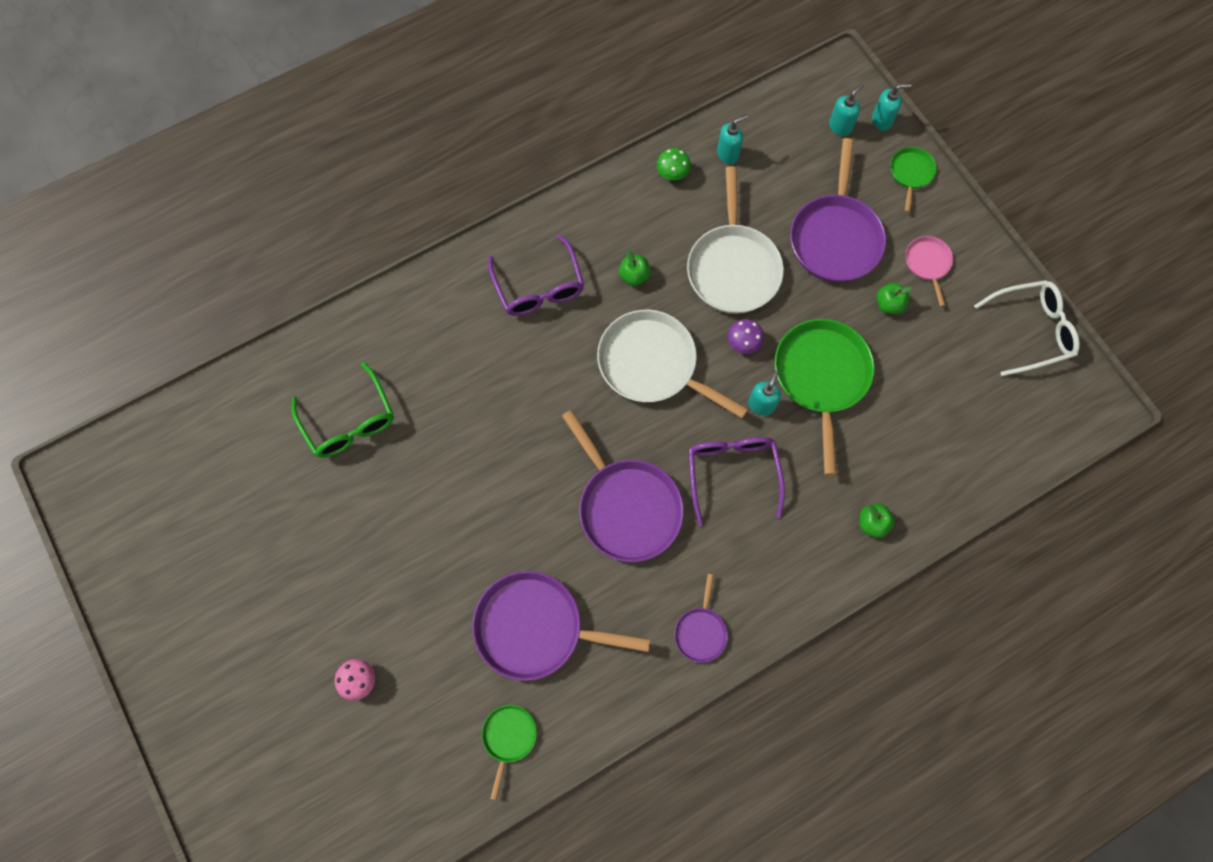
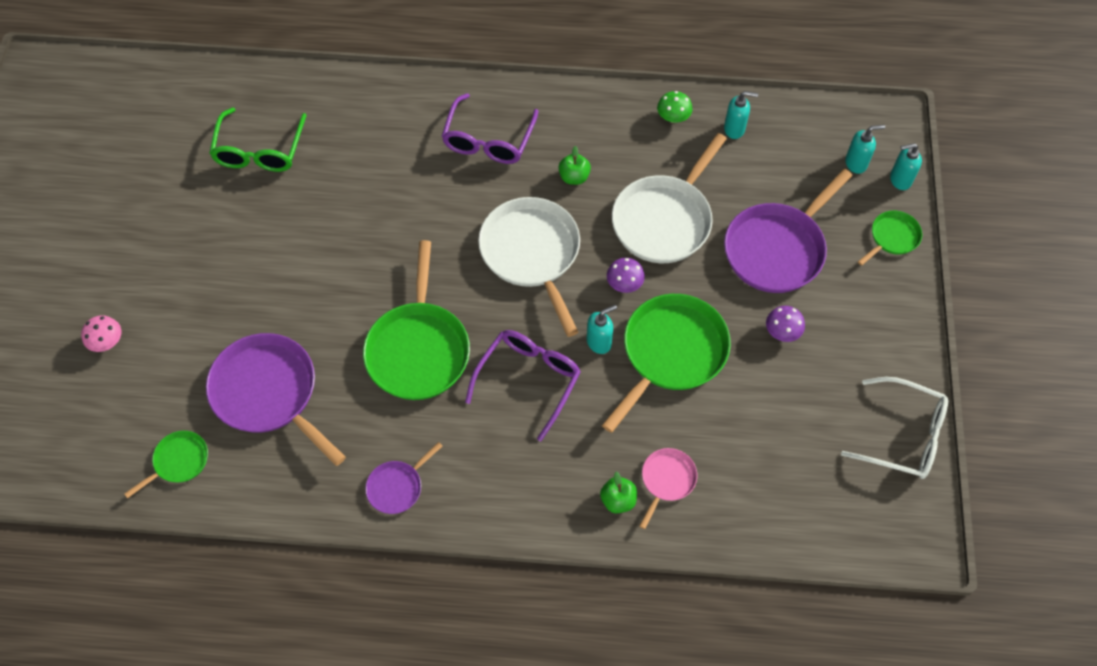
camera: 35 degrees right, 10 degrees down
purple pan [562,410,684,562] -> green pan [363,240,470,400]
turquoise soap dispenser [872,83,912,131] -> turquoise soap dispenser turned 150 degrees clockwise [890,143,922,190]
green apple [876,283,913,314] -> purple mushroom [766,306,805,342]
pink pan [906,236,953,307] -> pink pan moved to [640,448,697,529]

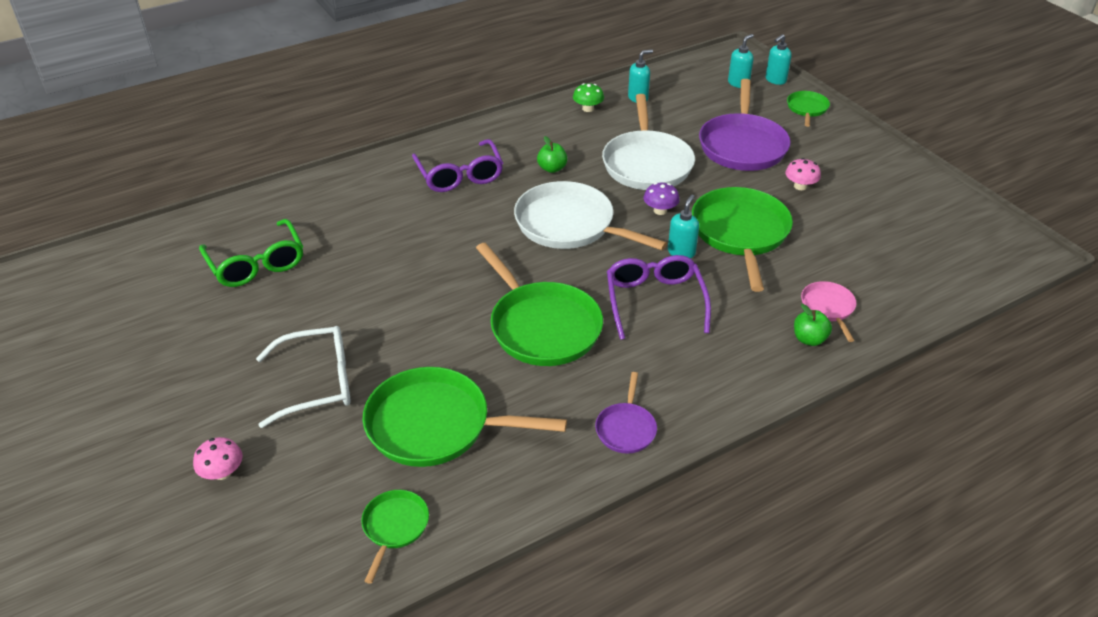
camera: 35 degrees left, 20 degrees down
purple pan [206,333,346,466] -> green pan [362,367,567,467]
purple mushroom [766,306,805,342] -> pink mushroom [785,158,821,190]
white glasses [841,377,948,479] -> white glasses moved to [256,326,351,428]

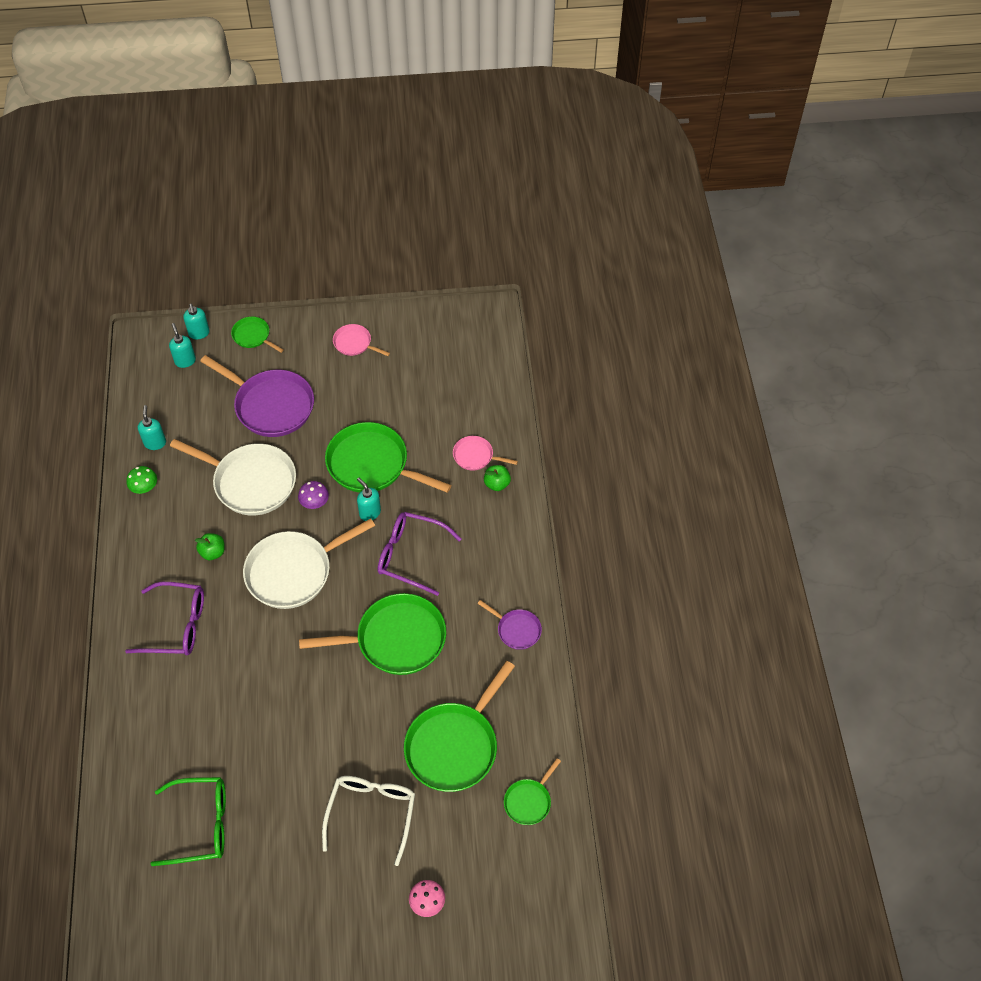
camera: 65 degrees left, 15 degrees up
green pan [361,490,429,584] -> green pan turned 90 degrees counterclockwise [504,758,561,825]
pink mushroom [785,158,821,190] -> none
none -> pink pan [333,324,390,356]

